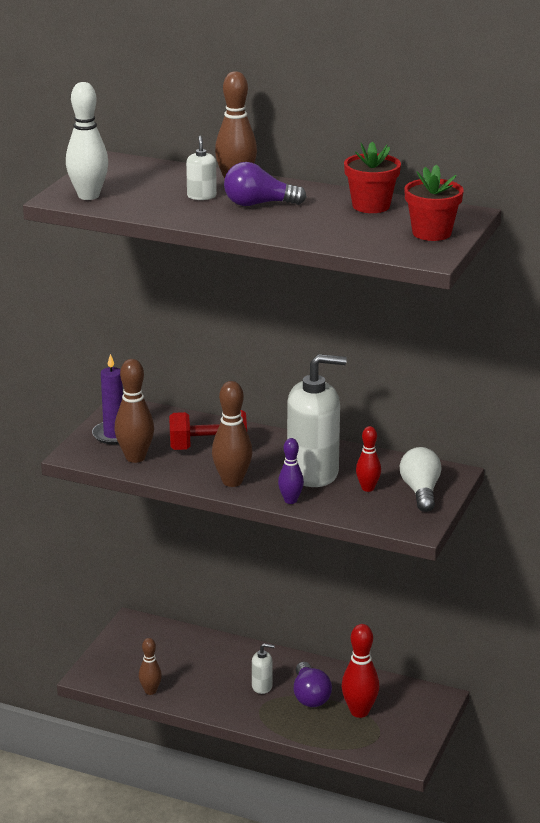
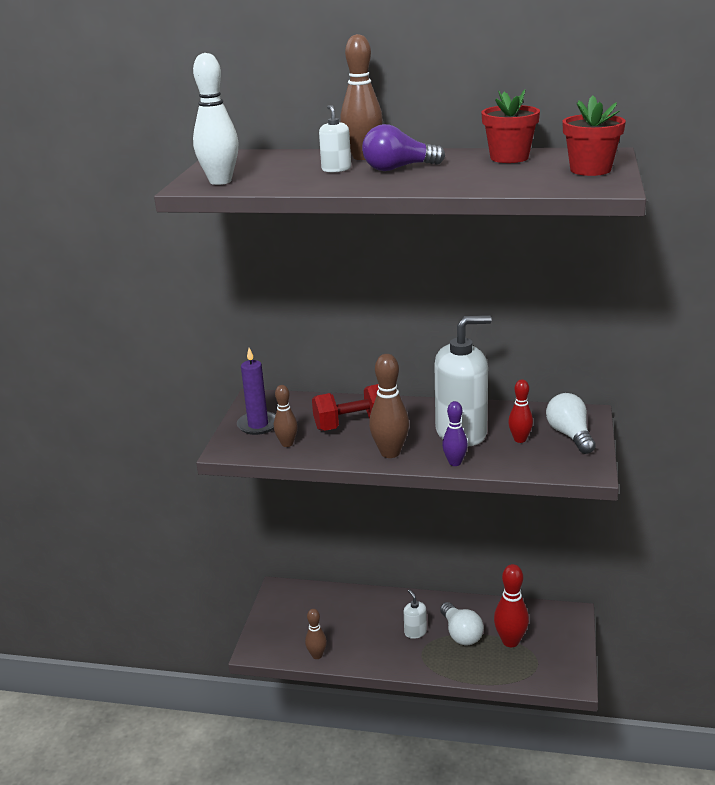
camera: 10 degrees left, 0 degrees up
brown bowling pin [115,359,154,463] -> brown bowling pin [274,385,298,447], size x0.62
white soap dispenser [252,643,275,694] -> white soap dispenser turned 105 degrees counterclockwise [404,590,427,639]
purple light bulb [293,662,332,707] -> white light bulb [440,602,484,645]

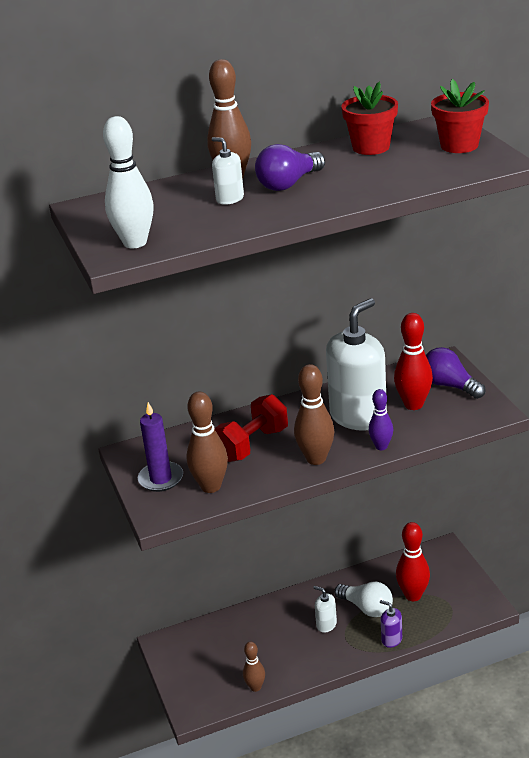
camera: 30 degrees left, 5 degrees up
brown bowling pin [274,385,298,447] -> brown bowling pin [186,392,228,493], size x1.61
red bowling pin [508,379,533,443] -> red bowling pin [394,313,433,410], size x1.61
white light bulb [546,393,596,454] -> purple light bulb [426,347,486,399]
none -> purple soap dispenser [380,600,402,648]

